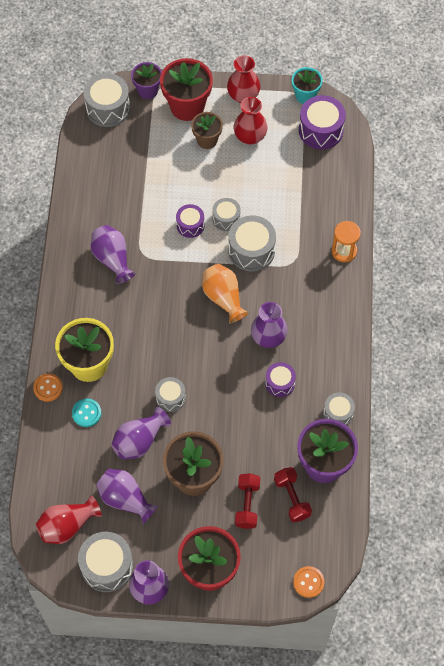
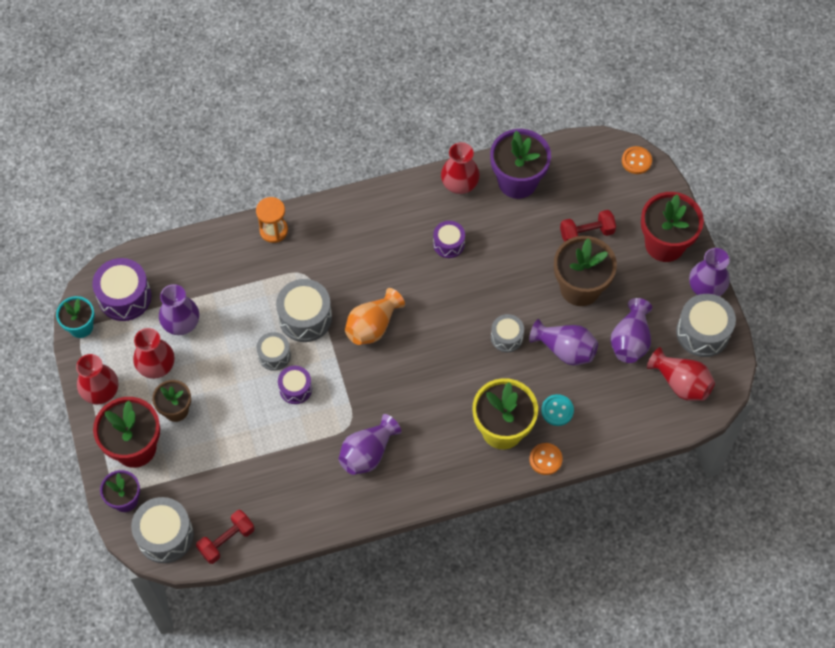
camera: 110 degrees left, 0 degrees up
purple vase [251,302,287,348] -> purple vase moved to [159,284,199,335]
red dumbbell [274,467,312,522] -> red dumbbell moved to [196,510,255,564]
grey drum [323,392,355,425] -> red vase [441,142,480,194]

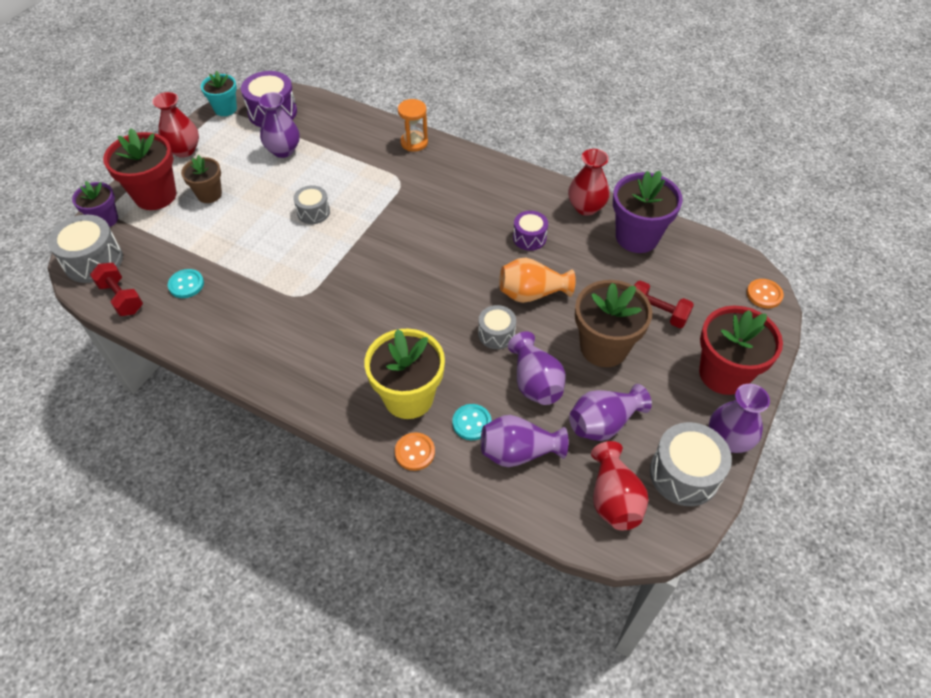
camera: 45 degrees right, 10 degrees down
red vase [133,328,174,379] -> none
red dumbbell [196,510,255,564] -> red dumbbell turned 45 degrees clockwise [90,263,143,316]
grey drum [276,279,332,342] -> none
purple drum [278,366,312,404] -> none
purple vase [339,414,401,475] -> purple vase moved to [481,415,568,467]
orange vase [345,288,405,345] -> orange vase moved to [499,258,576,303]
none -> turquoise button [168,269,204,298]

